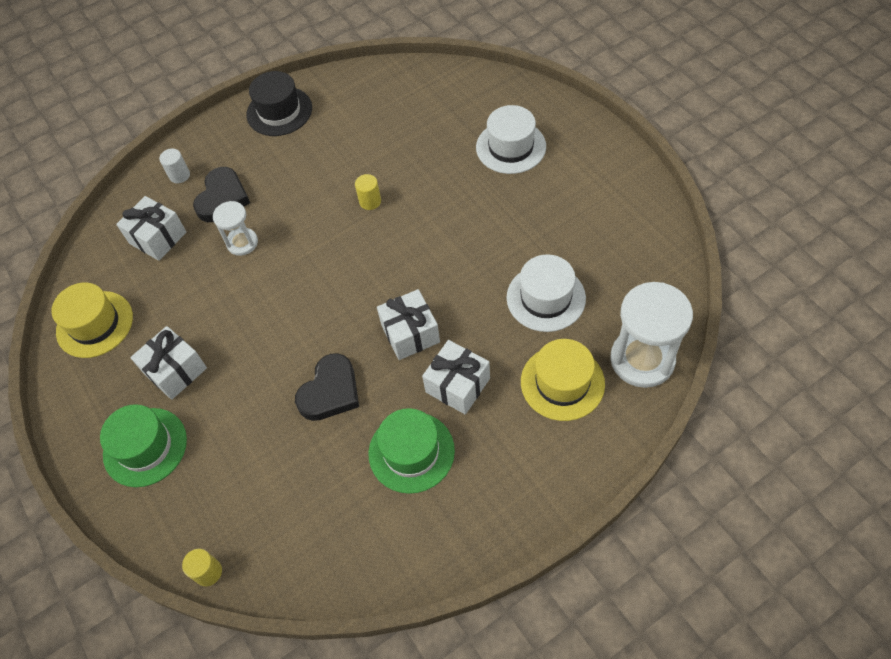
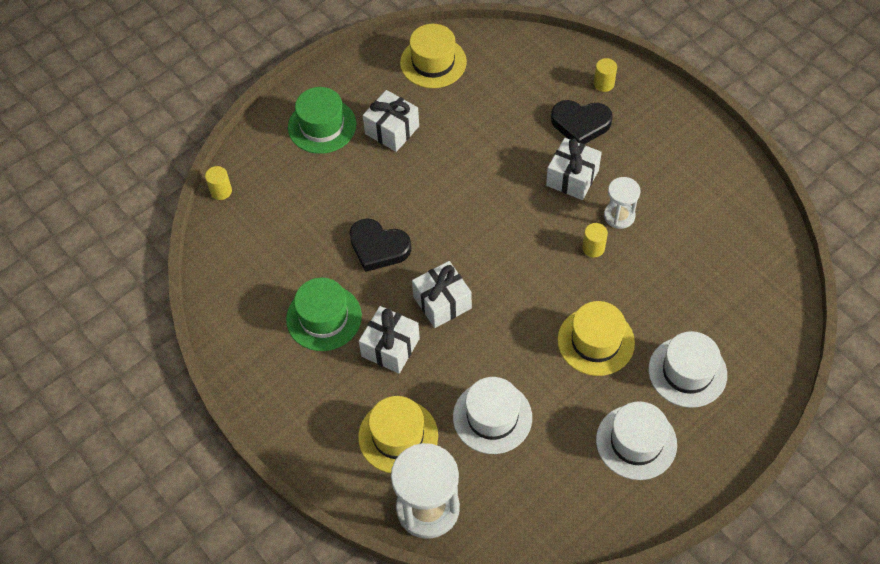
camera: 80 degrees right, 0 degrees up
white gift [116,196,186,261] -> white gift moved to [546,138,602,200]
white cylinder [159,149,190,183] -> yellow cylinder [594,58,617,92]
white hourglass [213,201,258,256] -> white hourglass moved to [604,177,641,229]
black hat [246,71,312,136] -> none
none -> yellow hat [558,301,635,376]
none -> white hat [596,401,677,480]

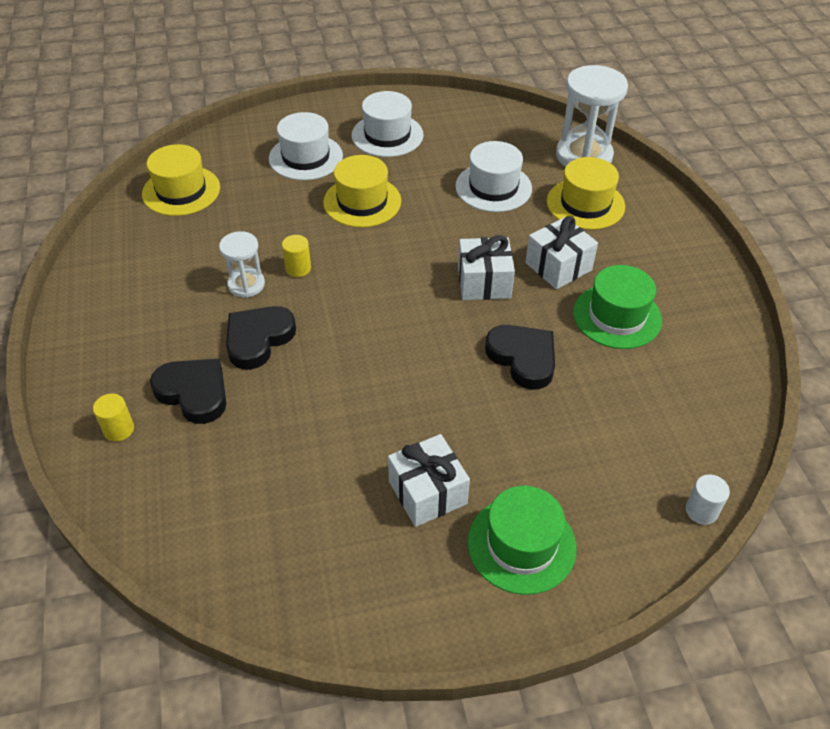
camera: 155 degrees left, 10 degrees down
yellow cylinder [205,166,232,200] -> white cylinder [686,474,730,525]
yellow hat [400,24,467,88] -> yellow hat moved to [142,144,220,216]
white gift [546,138,602,200] -> black heart [226,306,296,370]

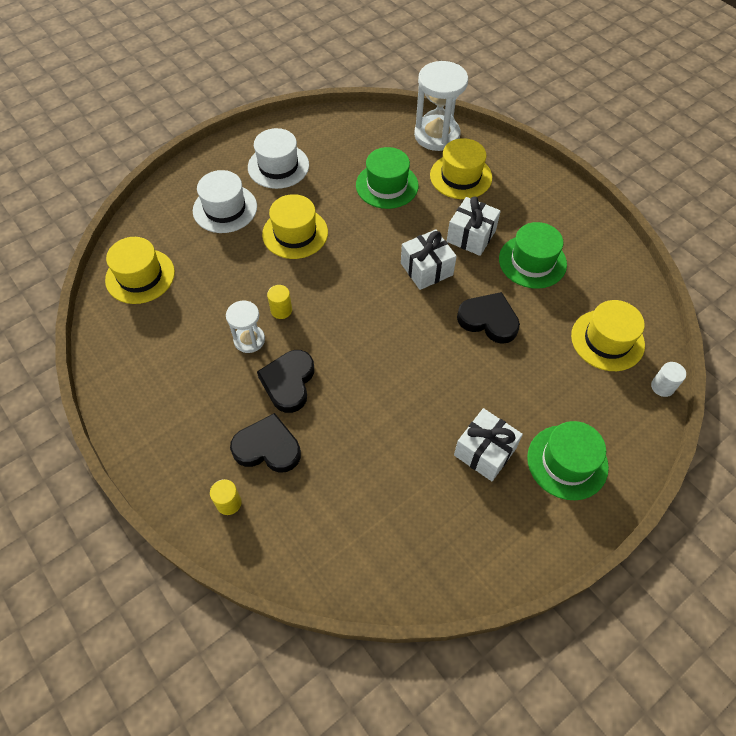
camera: 25 degrees left, 10 degrees up
white hat [455,141,532,212] -> green hat [356,147,419,209]
none -> yellow hat [571,300,645,371]

